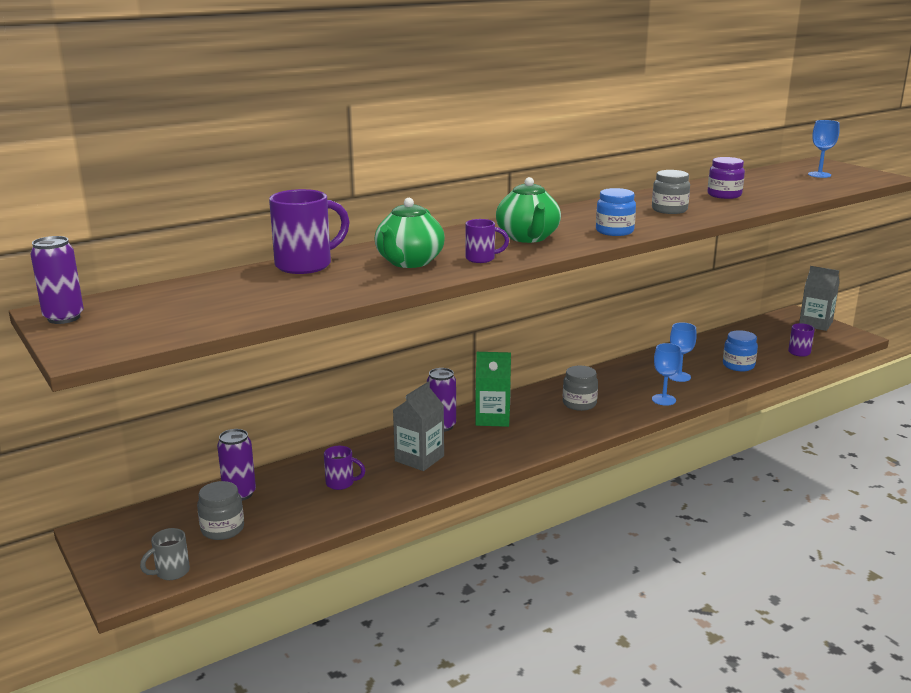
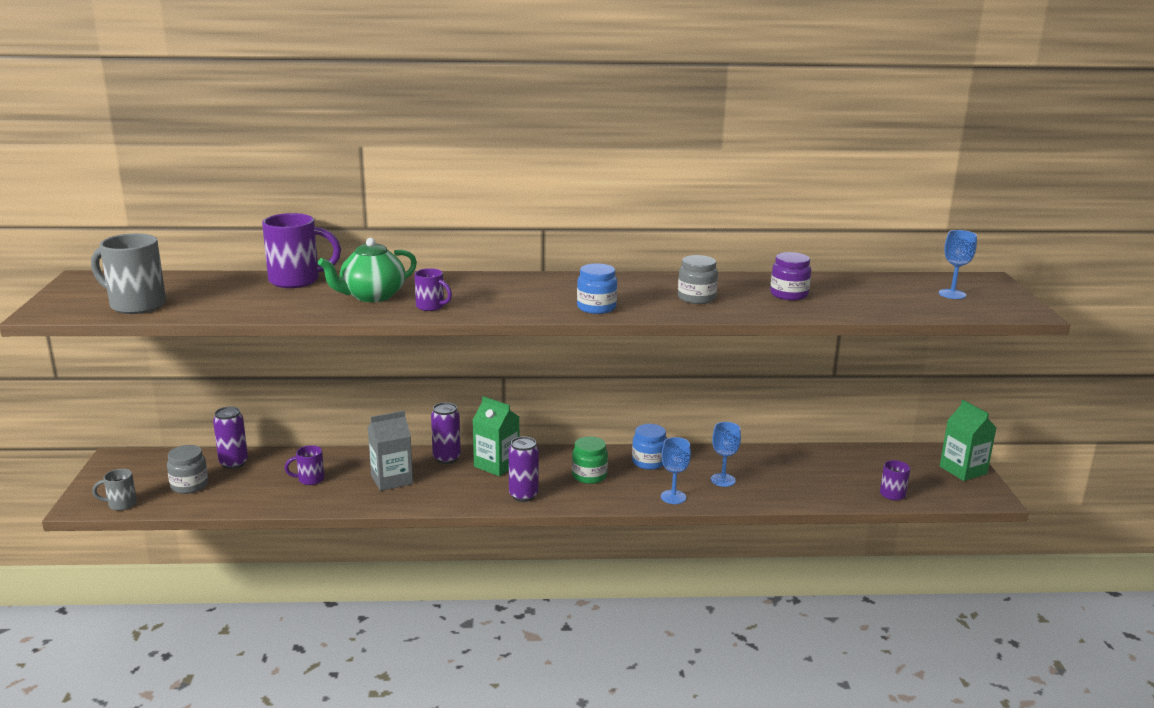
camera: 30 degrees right, 0 degrees up
purple can [30,236,84,324] -> purple can moved to [509,437,539,502]
purple mug [324,446,366,490] -> purple mug turned 120 degrees clockwise [284,445,324,485]
green teapot [496,177,561,243] -> none
grey jar [563,366,598,411] -> green jar [572,436,608,484]
blue jar [723,330,758,371] -> blue jar moved to [632,424,667,470]
grey carton [799,266,840,331] -> green carton [940,400,997,481]
none -> grey mug [91,233,166,314]

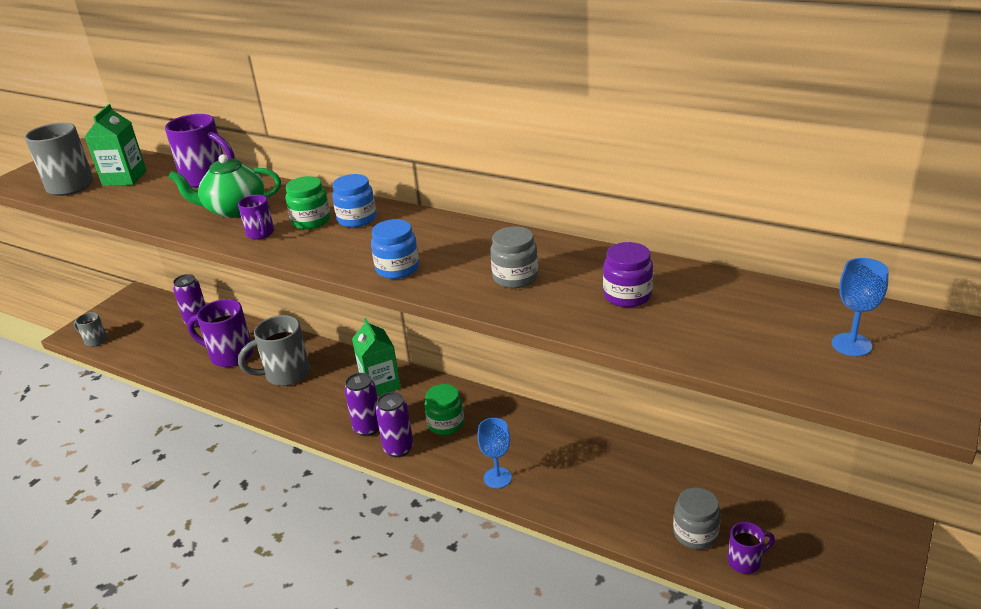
camera: 35 degrees right, 10 degrees up
grey jar [167,445,208,494] -> grey jar moved to [673,487,721,549]
purple mug [284,445,324,485] -> purple mug [187,299,253,367], size x1.87
grey carton [368,411,413,491] -> grey mug [238,315,310,386]
purple can [431,402,461,464] -> purple can moved to [375,392,413,457]
blue jar [632,424,667,470] -> blue jar moved to [332,174,376,227]
blue goblet [711,422,741,487] -> none
green carton [940,400,997,481] -> green carton moved to [85,104,147,186]
none -> green jar [286,176,330,229]

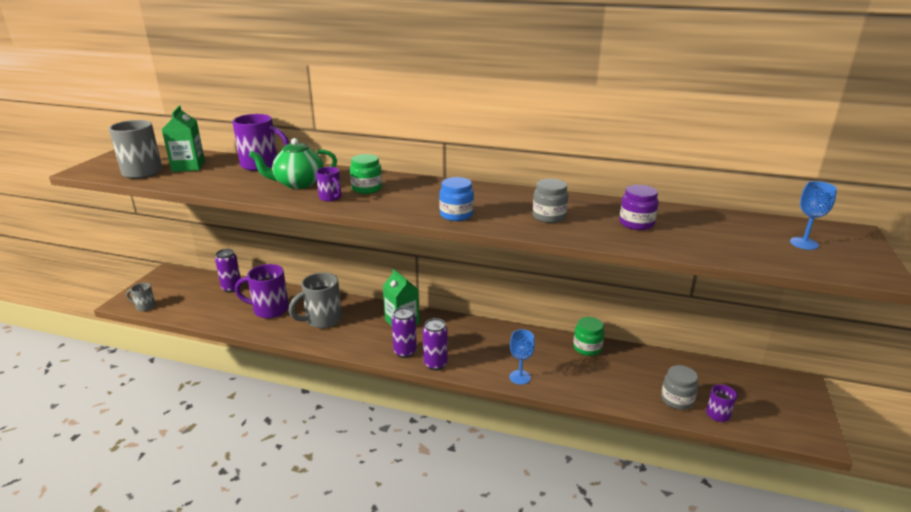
camera: 15 degrees left, 5 degrees down
blue jar [332,174,376,227] -> none
green jar [425,384,464,435] -> green jar moved to [573,317,604,356]

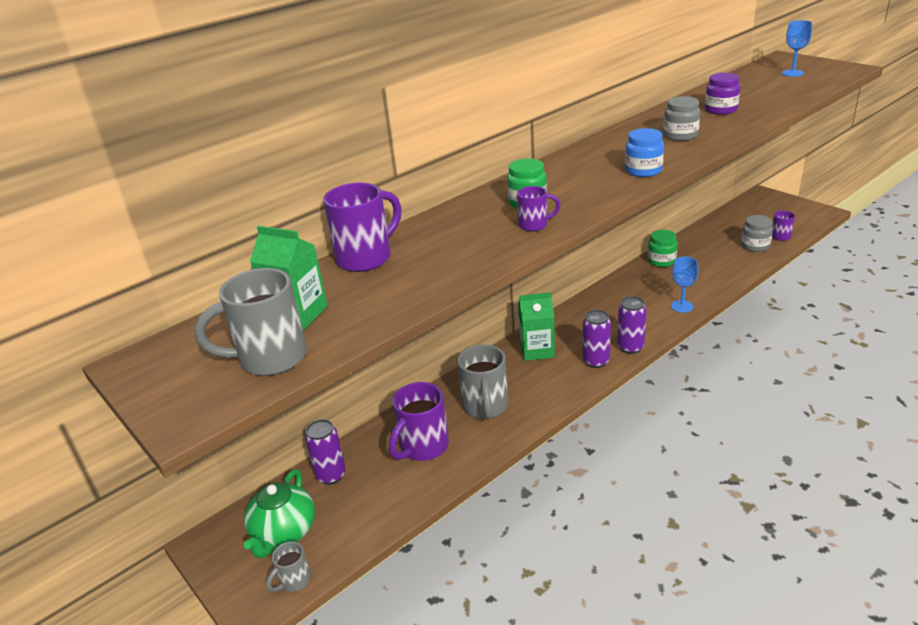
camera: 55 degrees left, 5 degrees up
green teapot [249,138,337,189] -> green teapot moved to [244,469,315,558]

